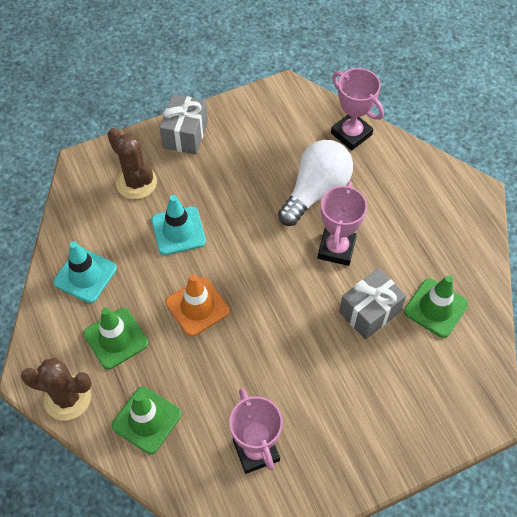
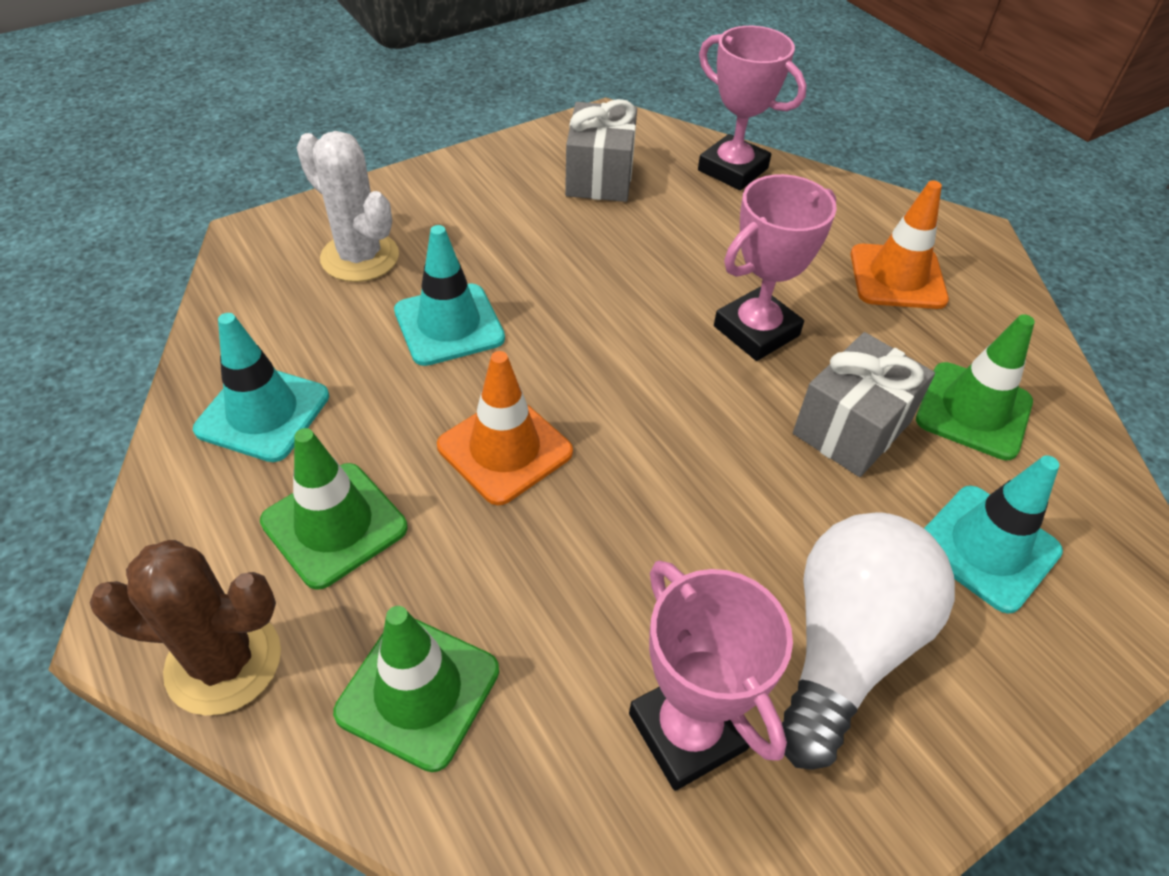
camera: 10 degrees left, 10 degrees down
brown cactus [107,128,157,199] -> white cactus [297,131,399,282]
grey gift [160,94,208,155] -> grey gift moved to [565,99,637,202]
white light bulb [278,140,353,226] -> white light bulb moved to [782,512,955,770]
pink trophy [317,182,367,266] -> pink trophy turned 45 degrees clockwise [714,174,837,361]
none -> orange traffic cone [850,180,949,309]
none -> turquoise traffic cone [924,455,1063,614]

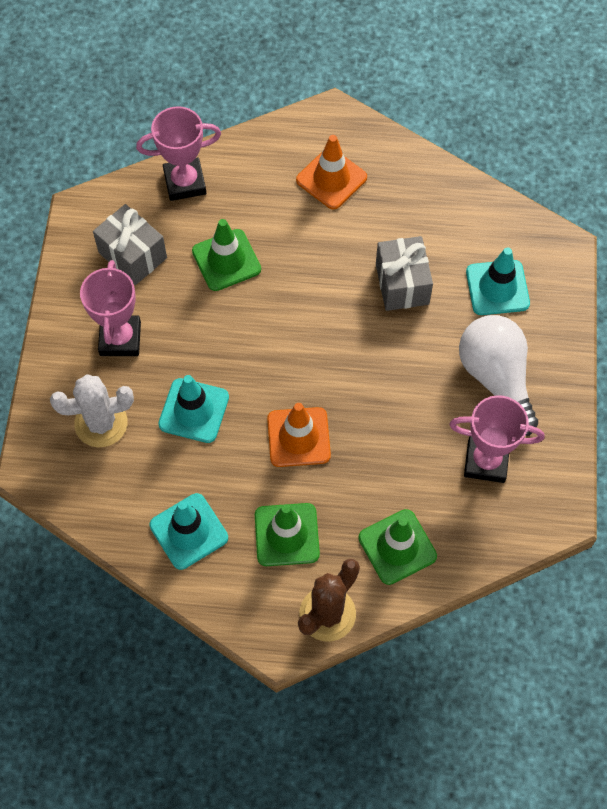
camera: 50 degrees left, 15 degrees up
pink trophy [714,174,837,361] -> pink trophy moved to [80,260,141,356]
green traffic cone [916,314,1035,460] -> green traffic cone moved to [192,219,261,291]

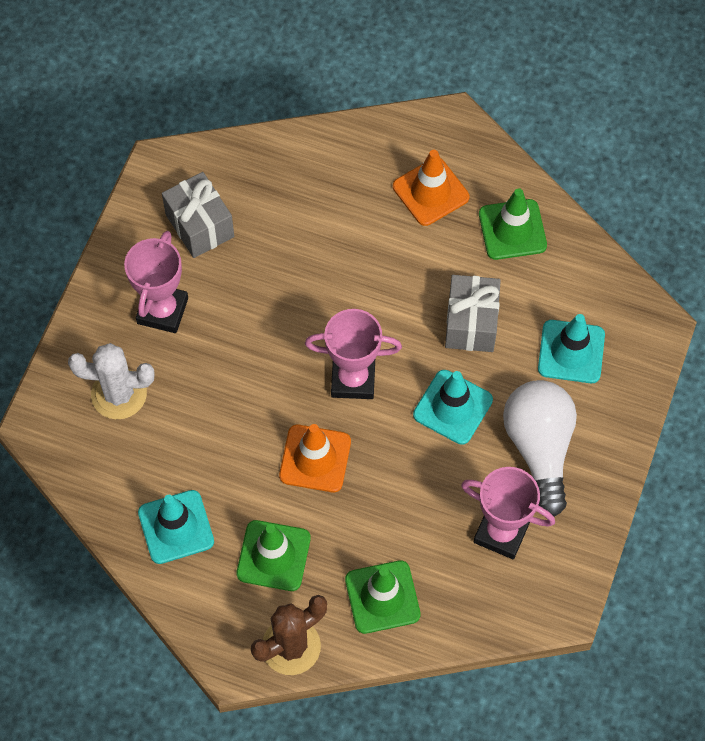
camera: 15 degrees right, 0 degrees up
pink trophy [136,106,221,201] -> pink trophy moved to [305,309,402,399]
turquoise traffic cone [158,375,229,443] -> turquoise traffic cone moved to [413,370,493,445]
green traffic cone [192,219,261,291] -> green traffic cone moved to [479,188,547,260]

